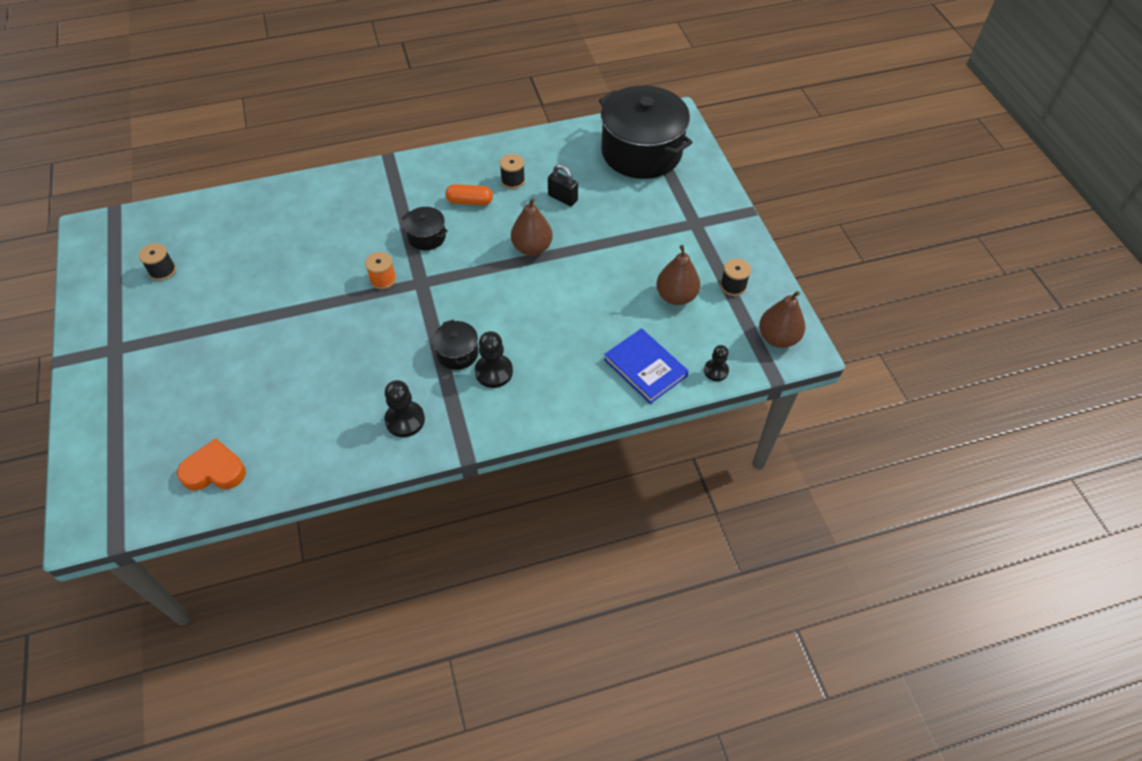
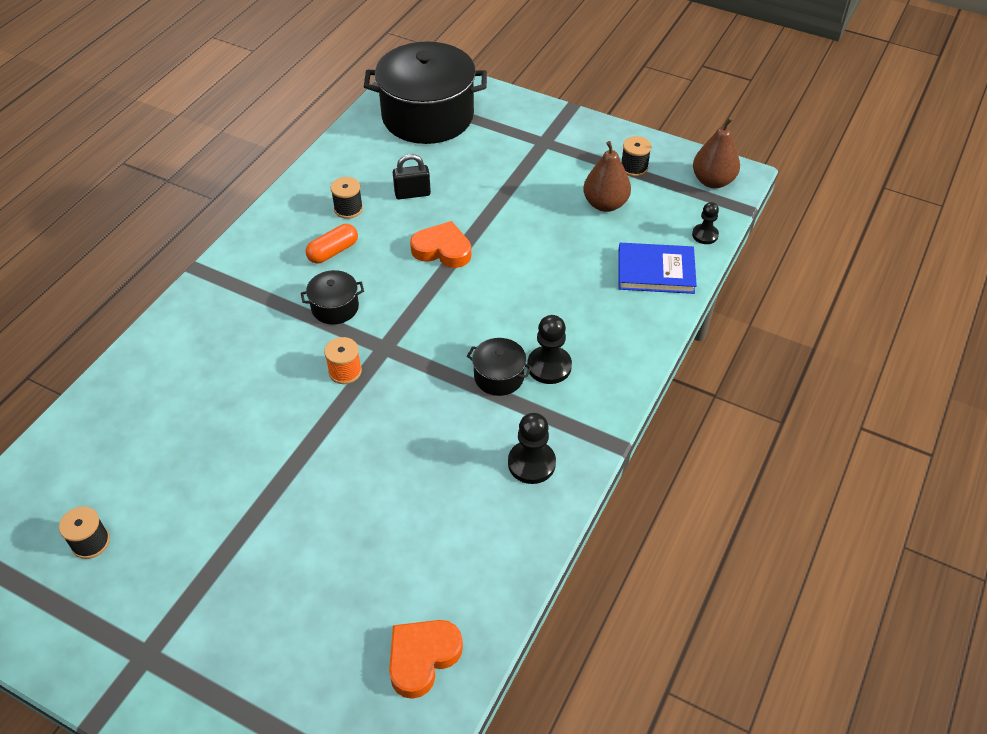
camera: 45 degrees left, 5 degrees down
brown pear [511,198,553,256] -> orange heart [410,221,471,268]

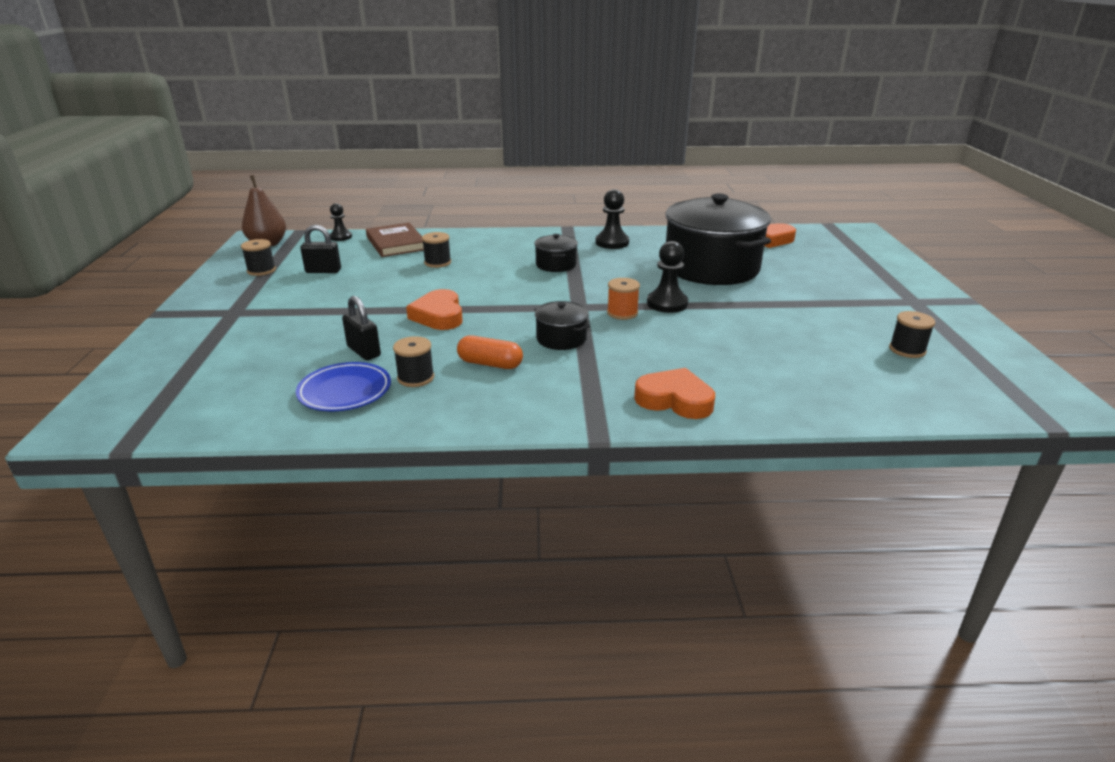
camera: 120 degrees left, 20 degrees down
black pot [364,41,487,144] -> black pot moved to [665,194,771,285]
black pawn [527,315,572,384] -> black pawn moved to [647,241,688,313]
brown pear [583,141,631,212] -> black padlock [300,225,341,273]
blue book [618,243,697,294] -> brown book [366,223,424,257]
none -> blue plate [296,362,391,411]
none -> black spool [422,232,451,268]
none -> orange heart [634,368,715,419]

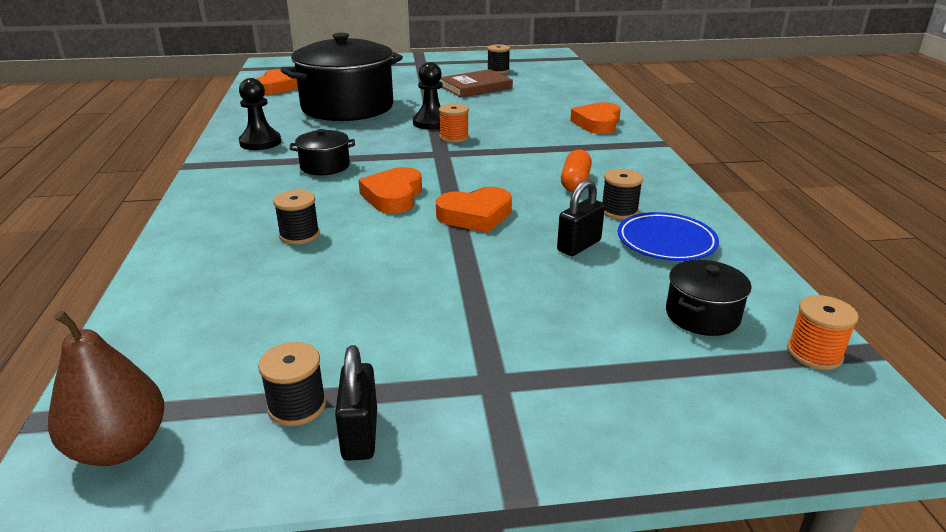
camera: 95 degrees left, 0 degrees up
black padlock [300,225,341,273] -> black padlock moved to [335,345,377,461]
black pawn [330,203,352,241] -> none
brown book [366,223,424,257] -> brown book moved to [441,69,513,98]
black pot [534,301,590,350] -> black pot moved to [666,260,752,336]
none -> orange heart [359,167,422,213]
none -> orange spool [787,295,859,370]

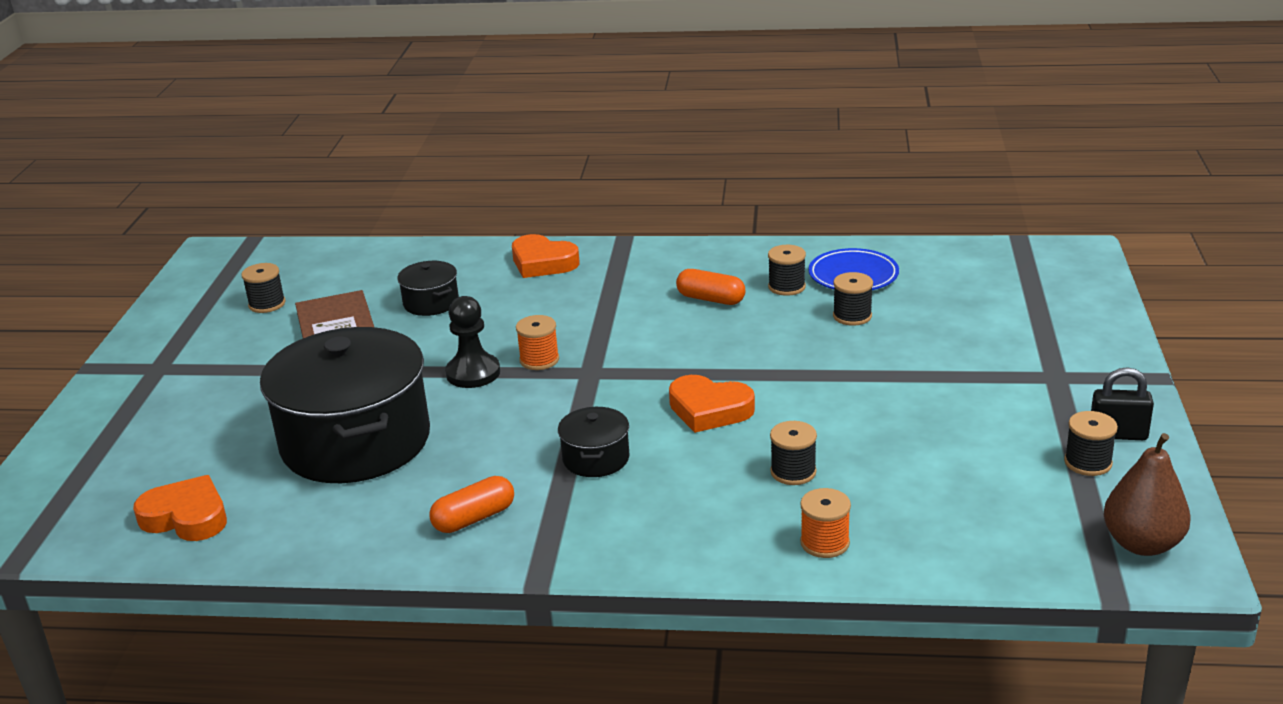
camera: 75 degrees left, 0 degrees up
black pawn [239,78,281,150] -> orange capsule [430,476,514,533]
orange heart [436,187,512,233] -> none
black padlock [557,179,605,256] -> black spool [833,272,873,326]
black pot [666,260,752,336] -> black pot moved to [397,261,459,316]
orange spool [787,295,859,370] -> orange spool moved to [800,488,851,558]

